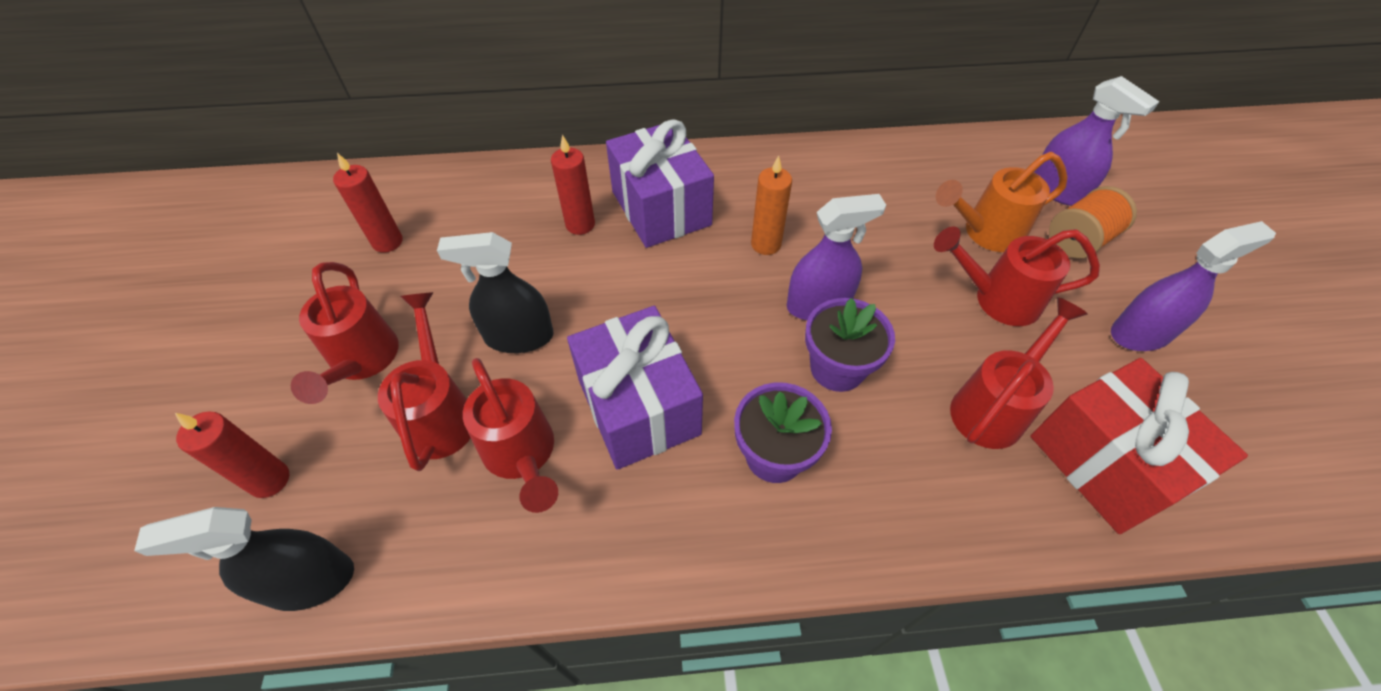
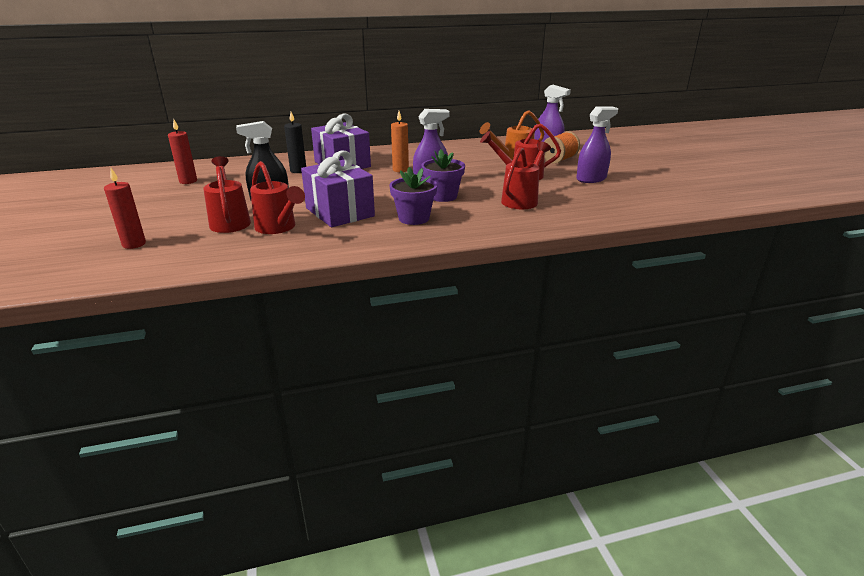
camera: 10 degrees left, 25 degrees down
black spray bottle [134,507,354,611] -> none
red watering can [291,262,399,404] -> none
red candle [551,135,595,235] -> black candle [284,112,306,173]
red gift [1030,358,1248,534] -> none

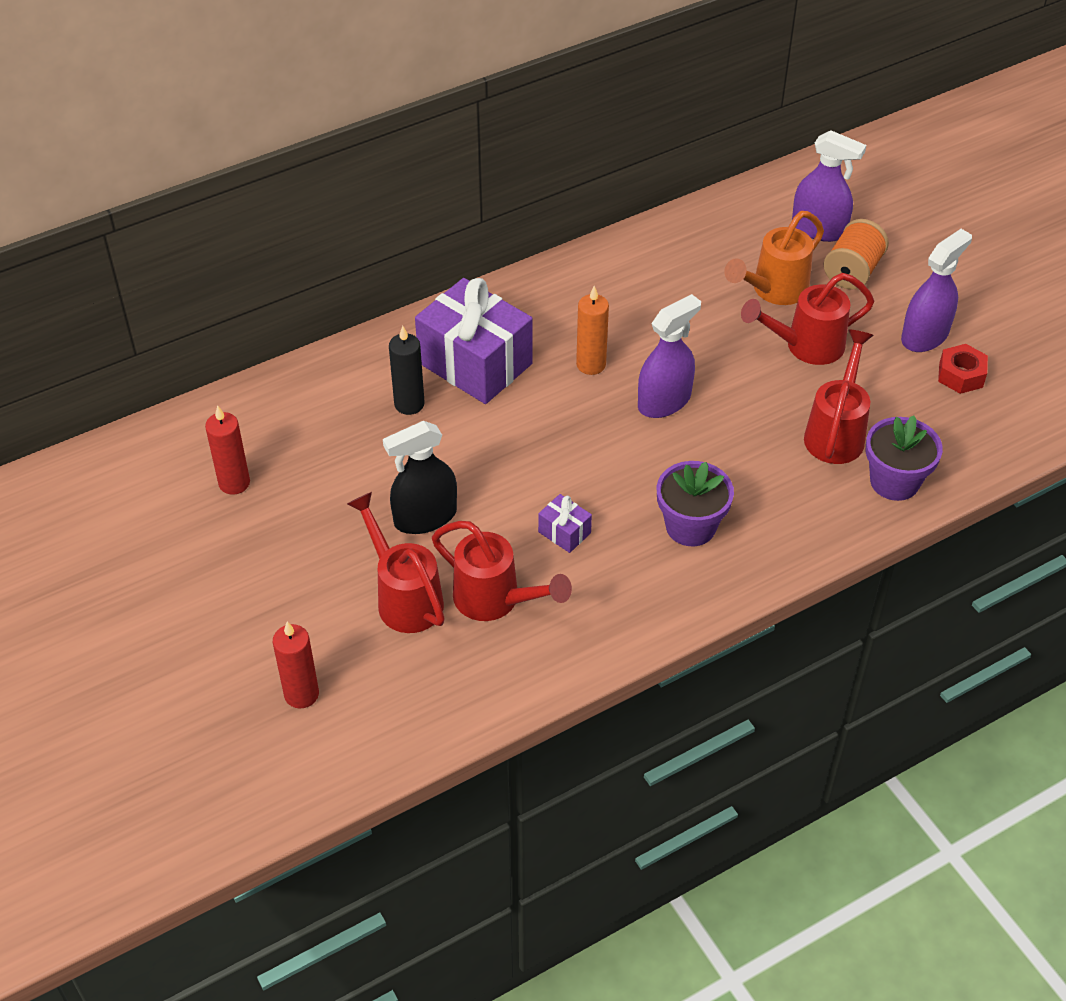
camera: 15 degrees left, 20 degrees up
purple gift [301,151,375,227] -> purple gift [538,494,592,553], size x0.42
purple flower pot [422,149,465,202] -> purple flower pot moved to [866,415,943,501]
none -> red nut [938,344,988,394]

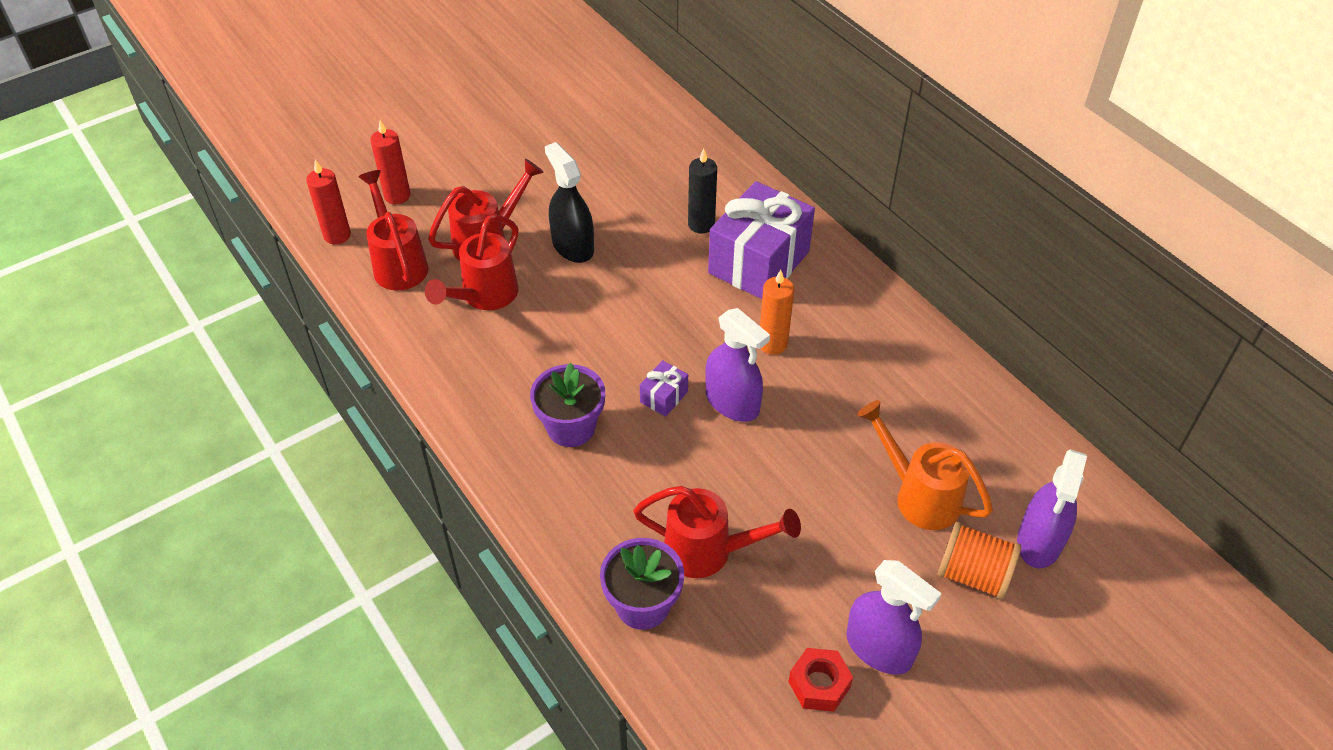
camera: 85 degrees right, 0 degrees up
red candle [205,405,250,495] -> red candle moved to [306,159,351,245]
purple gift [538,494,592,553] -> purple gift moved to [640,360,688,417]
red watering can [741,273,874,365] -> red watering can moved to [358,170,429,291]

